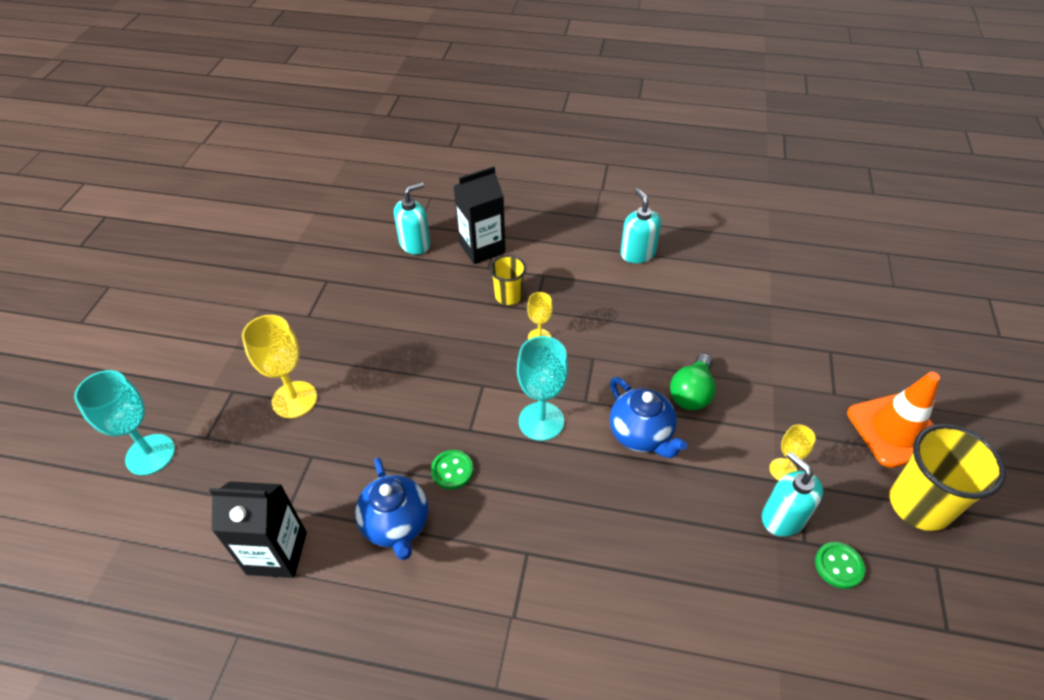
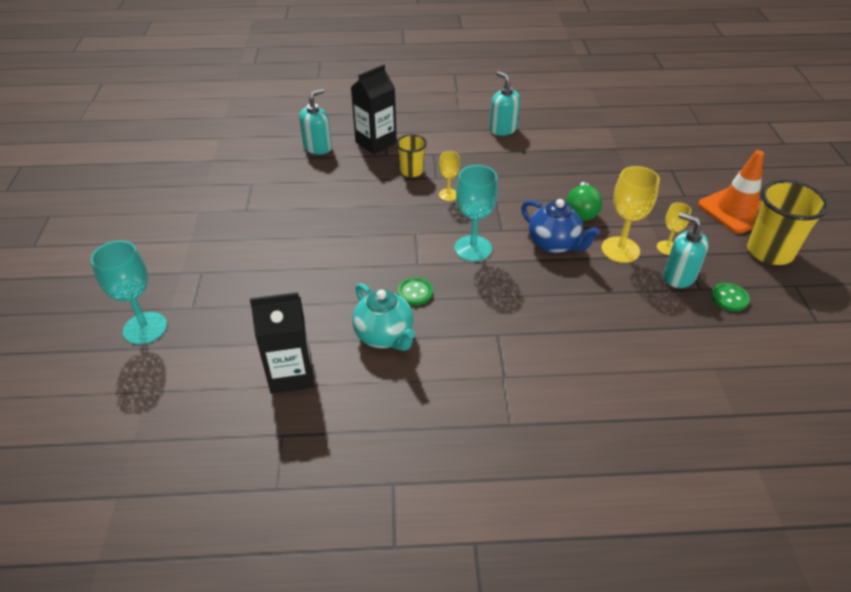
camera: 15 degrees left, 5 degrees down
yellow goblet [242,315,317,418] -> yellow goblet moved to [601,166,660,263]
blue teapot [355,458,429,560] -> turquoise teapot [352,283,415,351]

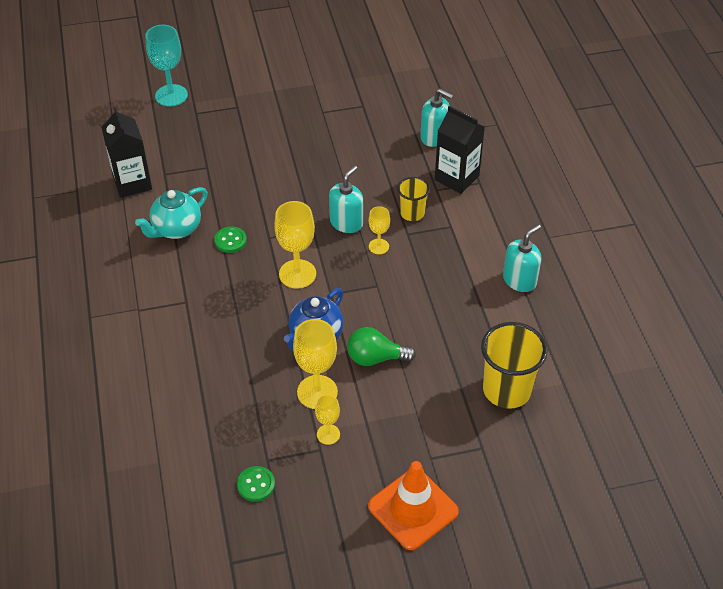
camera: 80 degrees right, 5 degrees up
turquoise goblet [454,165,498,262] -> yellow goblet [274,201,316,289]
turquoise soap dispenser [663,213,709,288] -> turquoise soap dispenser moved to [329,165,363,233]
yellow cup [747,180,829,265] -> yellow cup moved to [481,322,548,409]

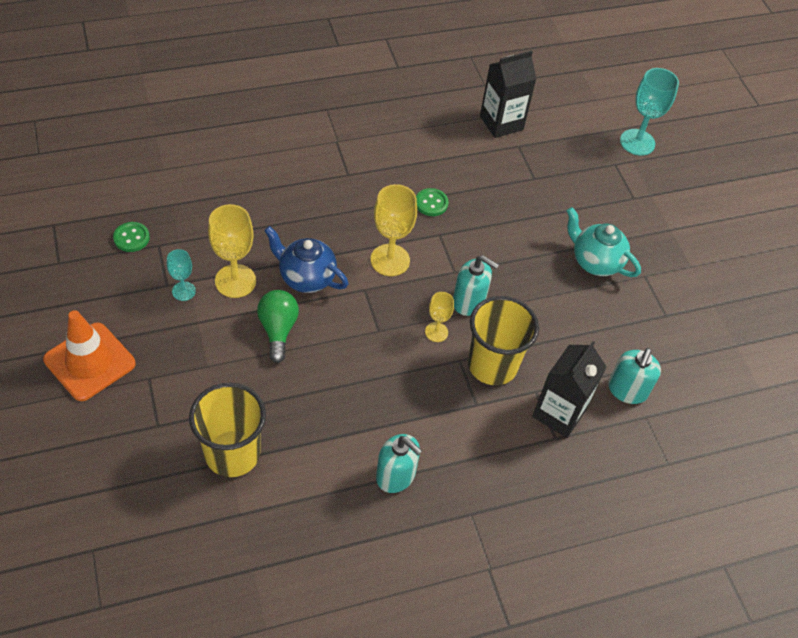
camera: 80 degrees right, 5 degrees up
turquoise teapot [135,187,208,239] -> turquoise teapot moved to [567,207,641,277]
yellow goblet [315,394,340,445] -> turquoise goblet [167,249,196,301]
yellow cup [397,177,430,221] -> yellow cup [468,296,539,385], size x1.74

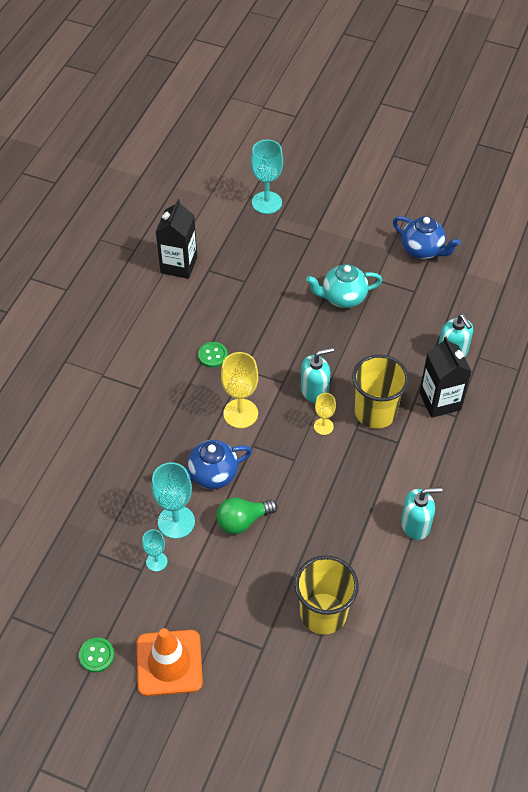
camera: 45 degrees left, 0 degrees up
green button [113,222,150,252] -> green button moved to [79,638,114,673]
yellow goblet [208,204,256,298] -> turquoise goblet [151,462,195,539]
green light bulb [257,290,299,363] -> green light bulb turned 60 degrees counterclockwise [216,497,278,534]
none -> blue teapot [393,216,461,259]

